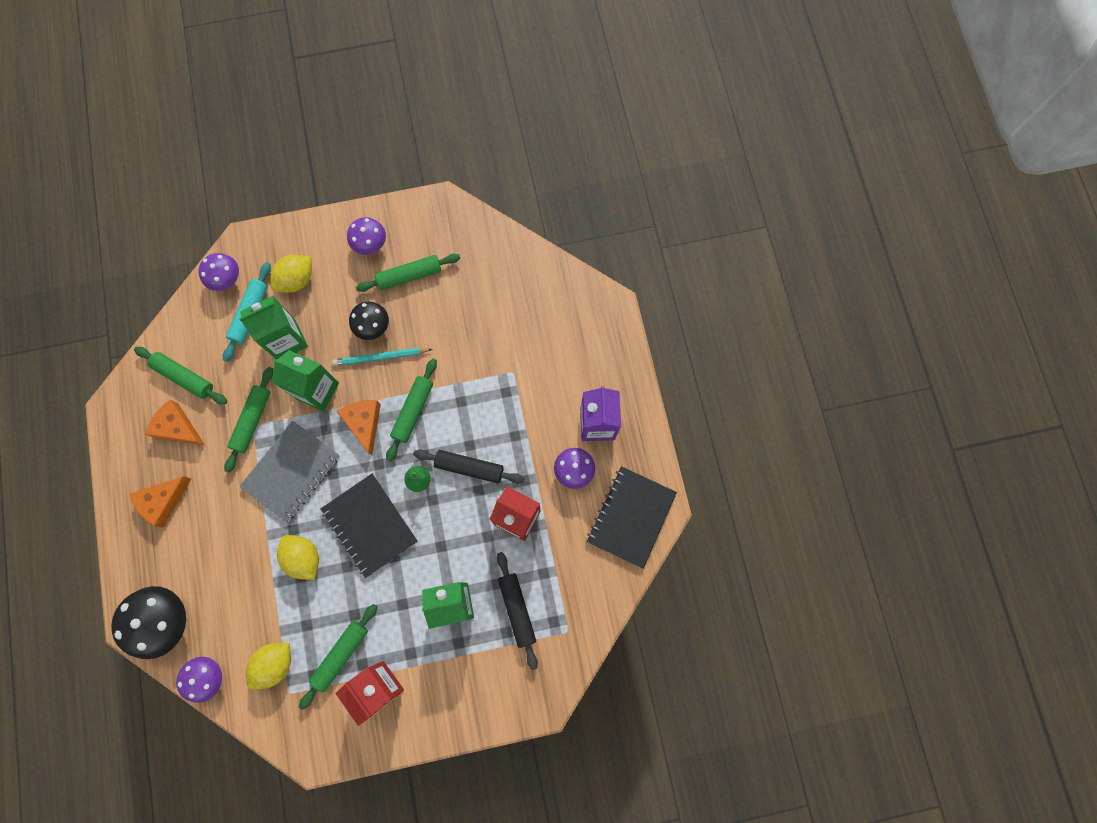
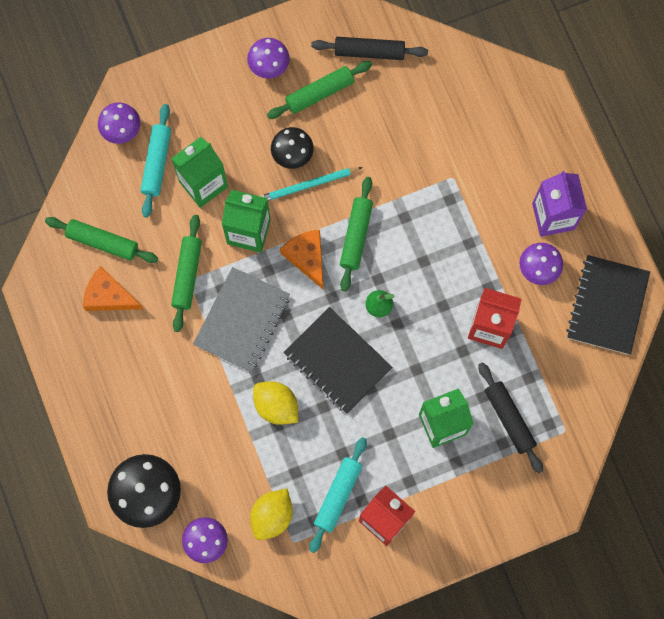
camera: 10 degrees left, 0 degrees up
orange cheese [129,476,191,528] -> none
yellow lemon [270,255,312,293] -> none
green rolling pin [299,604,377,710] -> turquoise rolling pin [309,437,367,553]
black rolling pin [413,450,525,484] -> black rolling pin moved to [311,37,428,60]

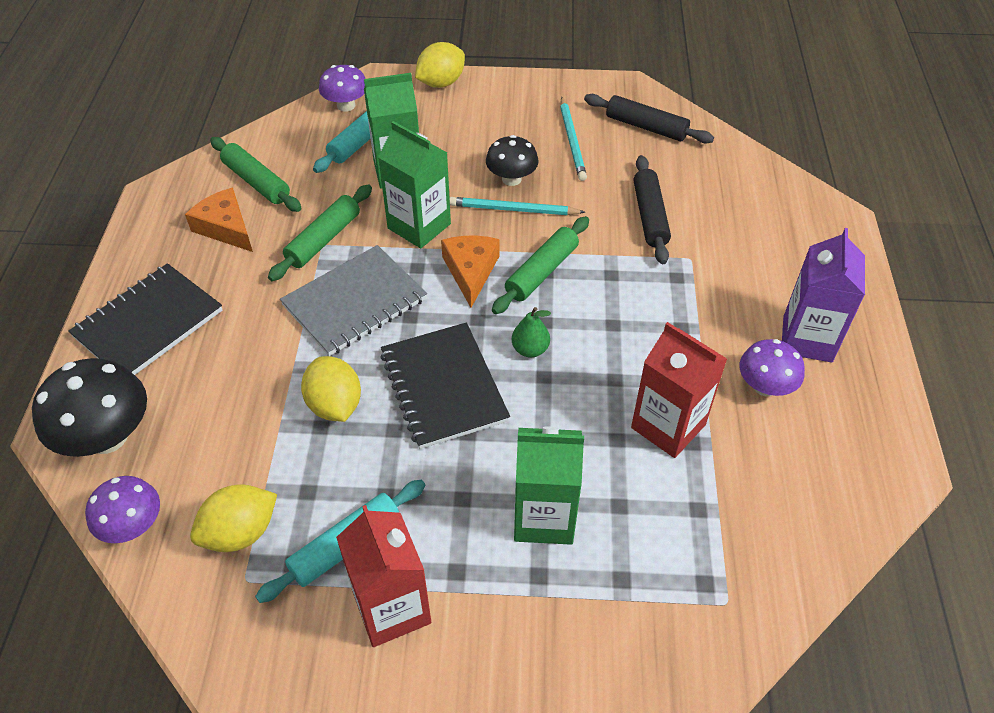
camera: 25 degrees right, 25 degrees down
purple mushroom [247,38,290,79] -> none
green rolling pin [267,61,372,119] -> turquoise pencil [560,97,587,181]
black rolling pin [478,362,543,473] -> black rolling pin moved to [633,155,671,264]
black notebook [566,255,650,355] -> black notebook moved to [68,263,223,375]
none -> yellow lemon [415,42,465,88]

